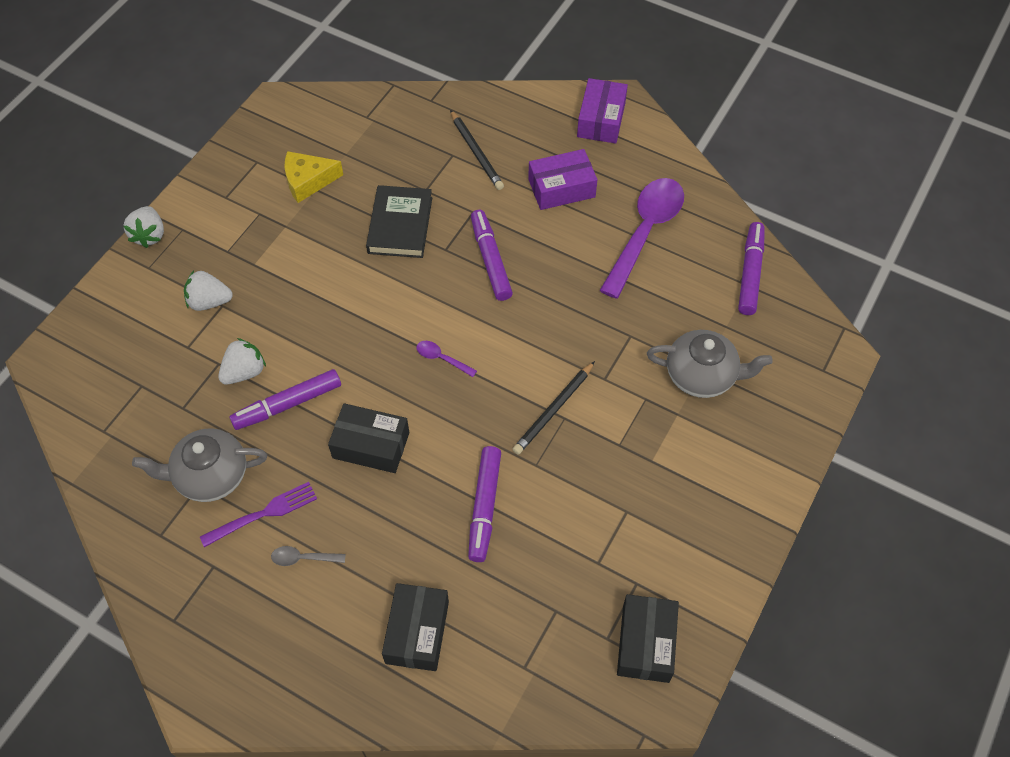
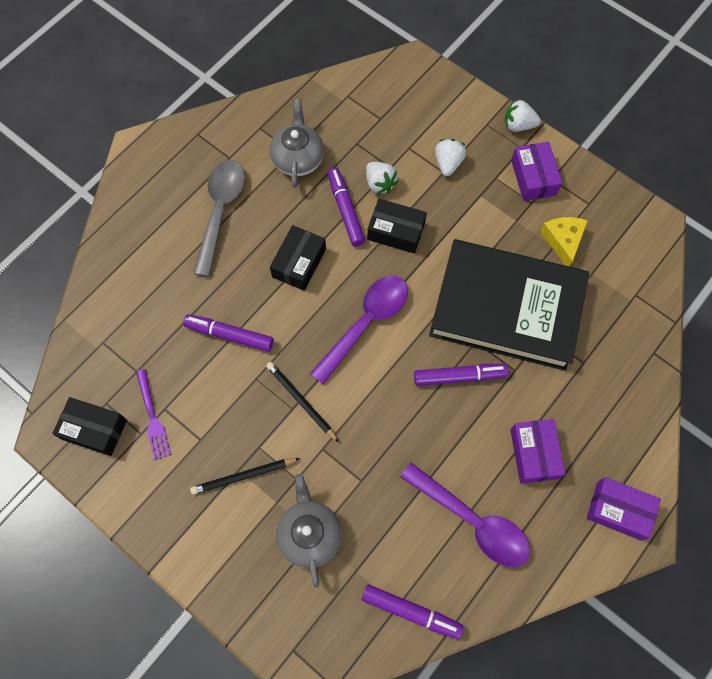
camera: 100 degrees right, 10 degrees up
purple fork [200,482,317,547] -> purple fork moved to [136,369,171,460]
grey spoon [271,546,346,566] -> grey spoon [193,160,245,277], size x2.45
black book [366,185,432,258] -> black book [429,239,589,371], size x2.06
black box [382,583,449,671] -> black box moved to [367,199,427,254]
purple spoon [416,341,477,377] -> purple spoon [310,276,408,384], size x2.45
black pencil [450,110,504,190] -> black pencil moved to [190,458,300,495]
grey teapot [647,330,773,398] -> grey teapot turned 150 degrees clockwise [276,474,341,587]
none -> purple box [511,142,562,201]

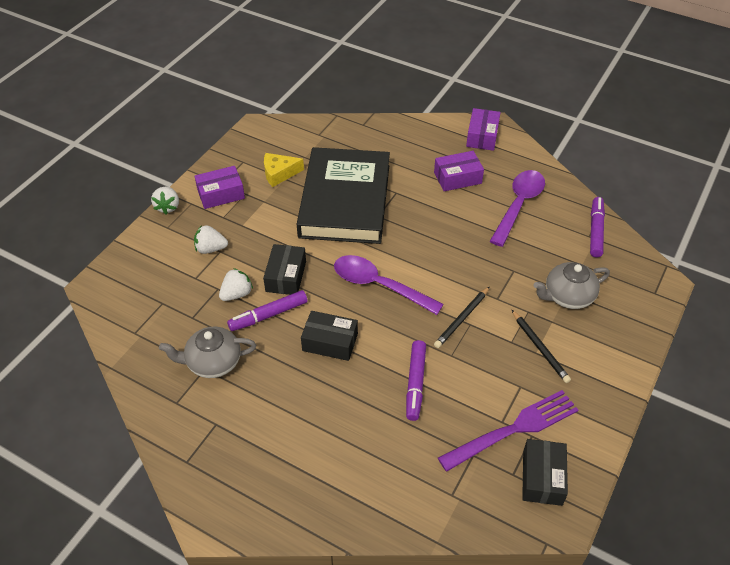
camera: 100 degrees left, 20 degrees down
purple fork [136,369,171,460] -> purple fork [438,390,578,472], size x1.70
grey spoon [193,160,245,277] -> none
purple marker [414,364,509,386] -> none

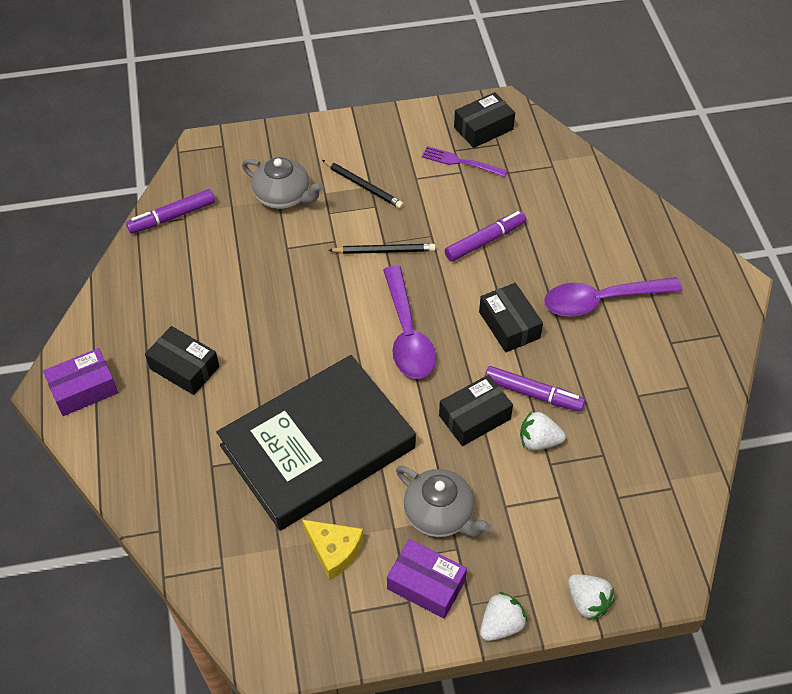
camera: 130 degrees left, 5 degrees up
grey teapot [159,327,256,378] -> grey teapot moved to [396,466,491,537]
white strawberry [194,225,228,254] -> white strawberry moved to [568,574,614,620]
purple box [434,151,484,191] -> black box [145,326,220,395]
purple fork [438,390,578,472] -> purple fork [422,146,507,177], size x0.59
purple spoon [490,170,545,247] -> purple spoon moved to [544,277,683,317]
black pencil [512,310,571,383] -> black pencil turned 105 degrees clockwise [322,160,404,209]

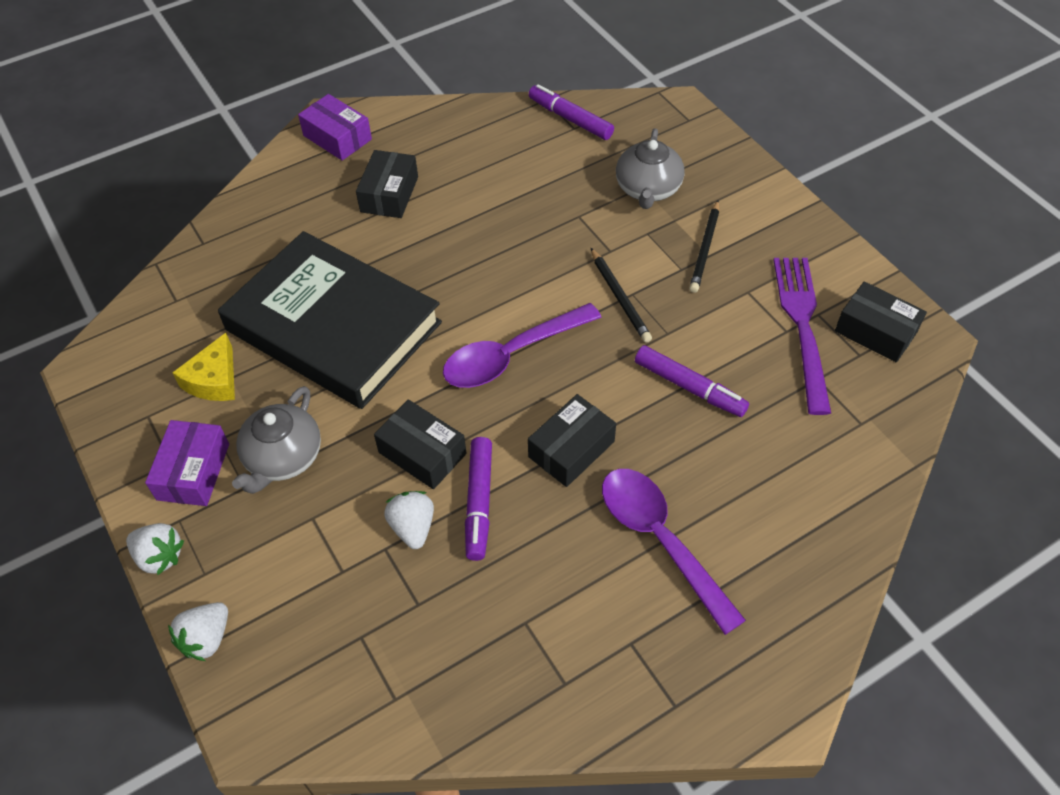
camera: 70 degrees right, 0 degrees up
purple fork [422,146,507,177] -> purple fork [774,258,831,415], size x1.70

